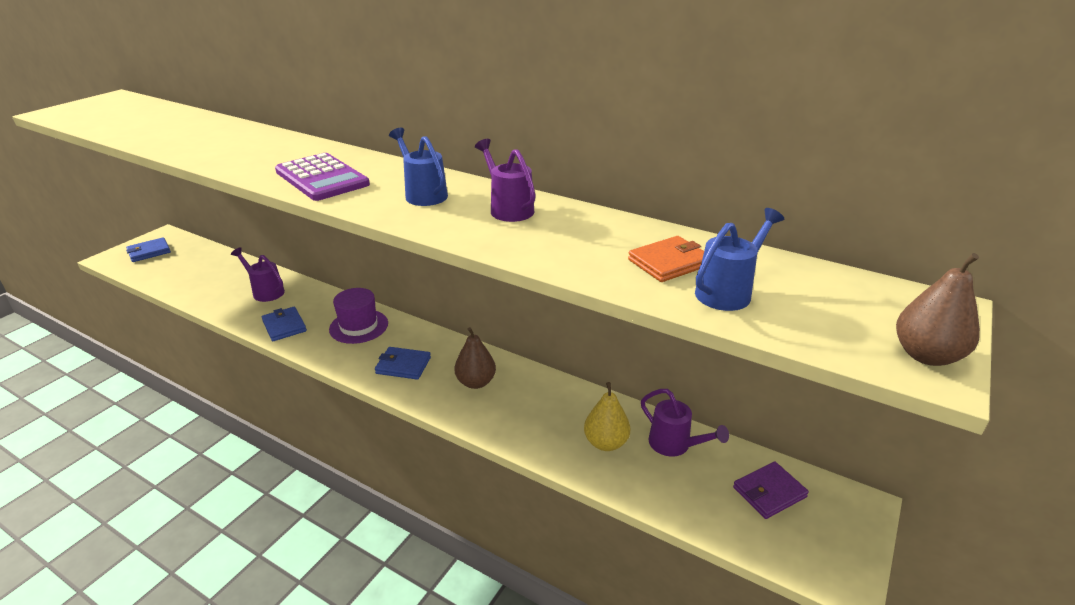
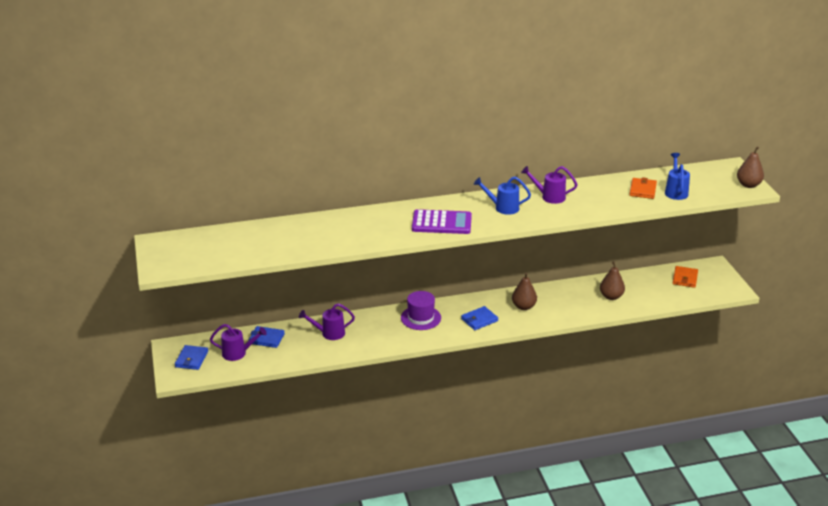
camera: 45 degrees left, 0 degrees up
blue wallet [262,307,307,341] -> blue wallet moved to [248,326,285,348]
yellow pear [584,382,630,451] -> brown pear [600,262,625,300]
purple watering can [641,389,729,456] -> purple watering can moved to [210,324,267,361]
purple wallet [733,461,809,519] -> orange wallet [673,266,698,288]

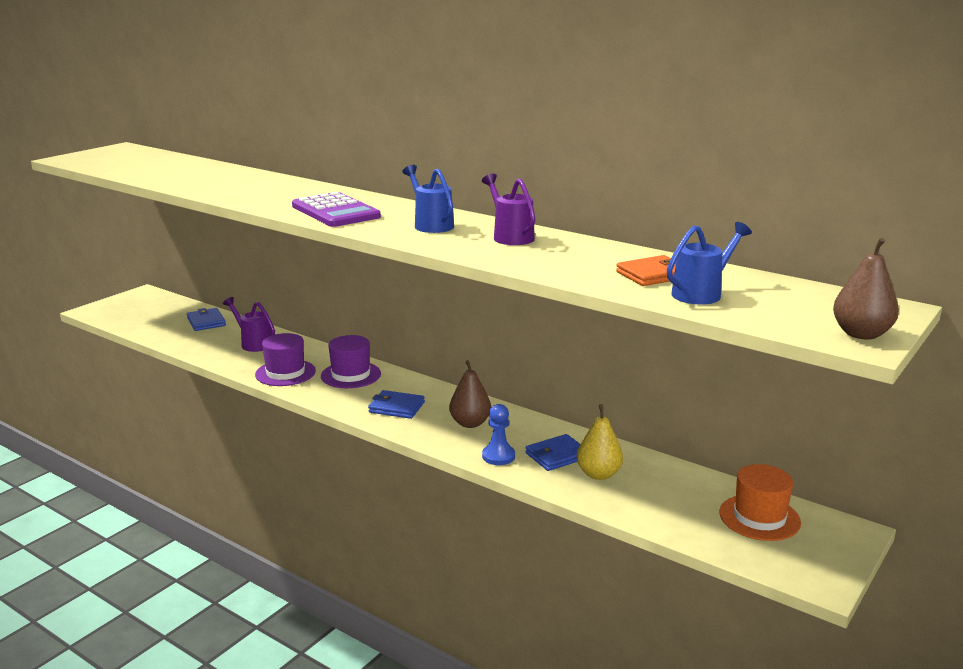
camera: 50 degrees right, 10 degrees down
blue wallet [175,345,208,370] -> blue wallet moved to [525,434,581,471]
purple watering can [210,324,267,361] -> none
brown pear [600,262,625,300] -> yellow pear [577,404,623,480]
orange wallet [673,266,698,288] -> orange hat [719,464,801,541]
none -> purple hat [255,333,316,386]
none -> blue pawn [482,404,515,465]

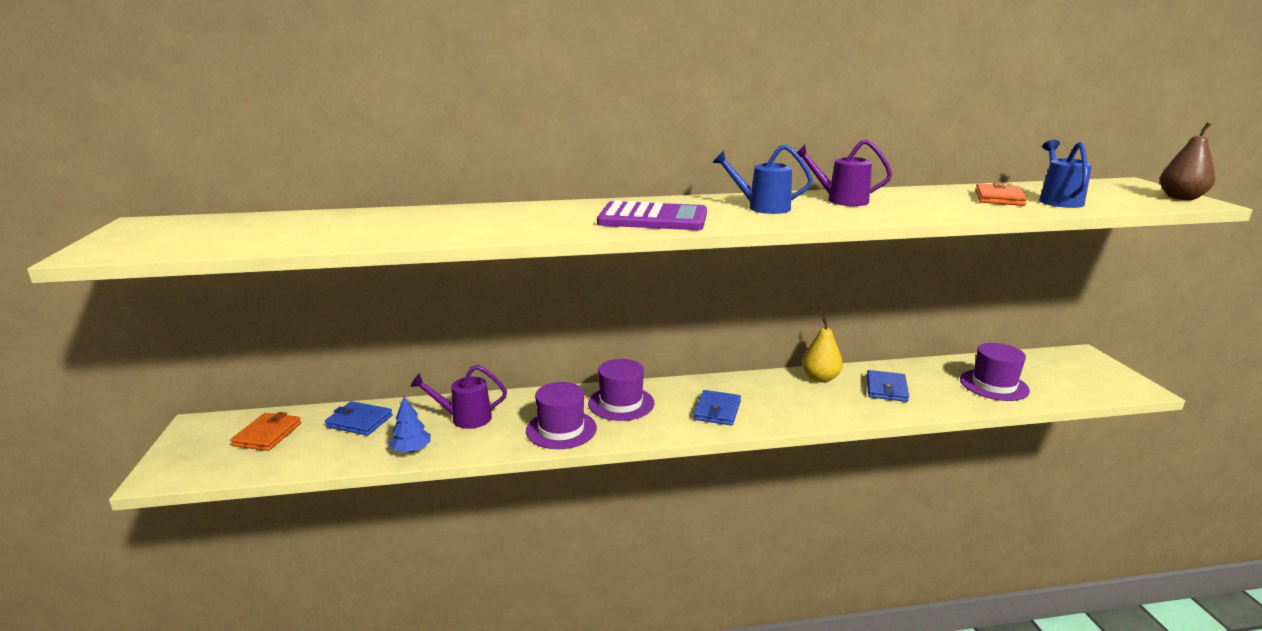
camera: 45 degrees left, 0 degrees up
blue wallet [368,390,425,419] -> blue wallet turned 45 degrees counterclockwise [693,390,741,426]
brown pear [449,360,491,428] -> none
blue pawn [482,404,515,465] -> none
yellow pear [577,404,623,480] -> yellow pear moved to [802,318,843,383]
orange hat [719,464,801,541] -> none
none -> orange wallet [230,412,301,451]
none -> blue tree [389,397,430,453]
none -> purple hat [960,343,1030,401]

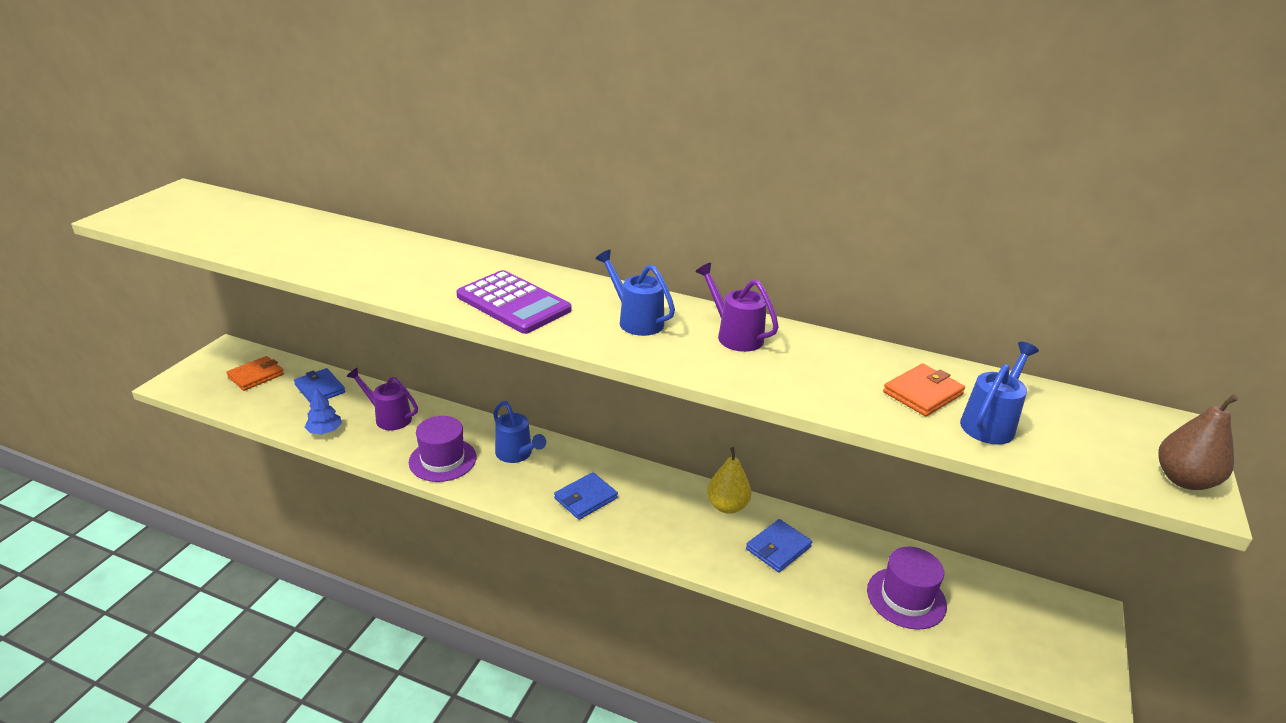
camera: 30 degrees right, 10 degrees up
purple hat [588,359,654,421] -> blue watering can [493,401,546,463]

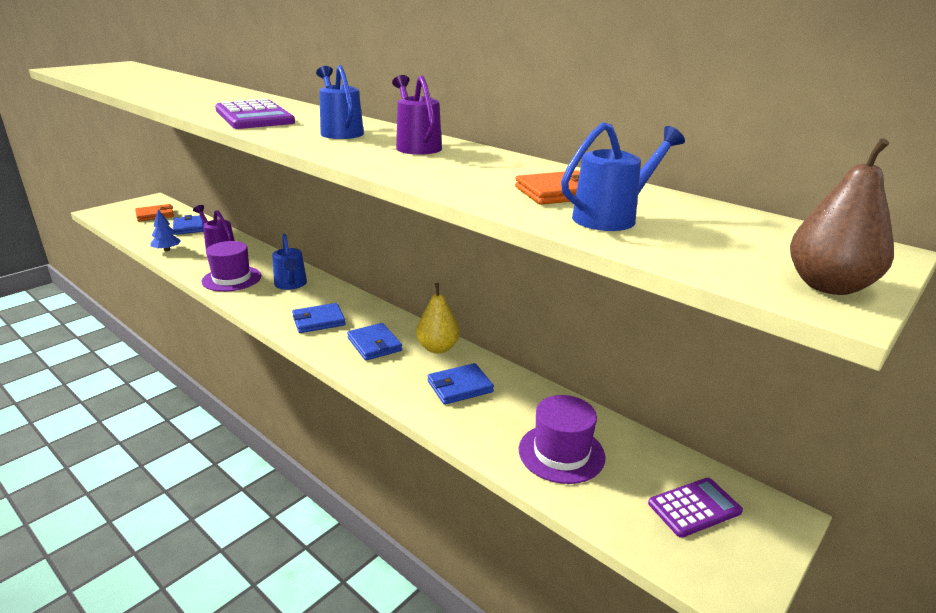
camera: 20 degrees right, 5 degrees down
none -> blue wallet [347,323,402,361]
none -> purple calculator [648,478,743,538]

